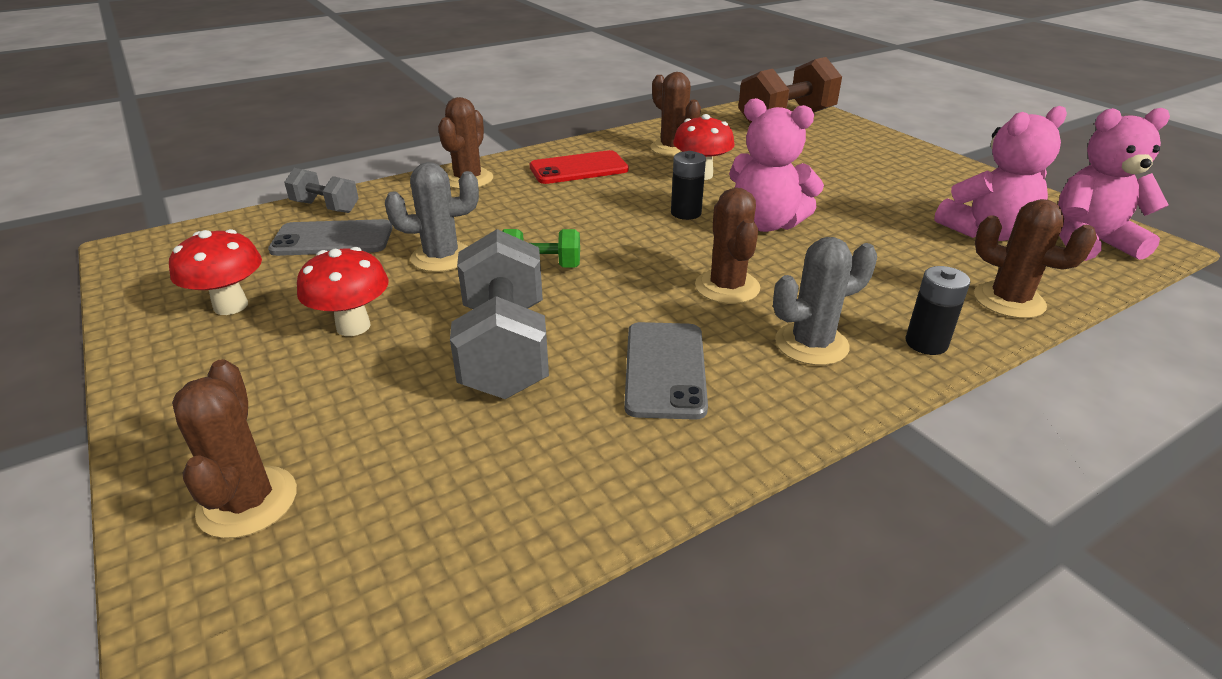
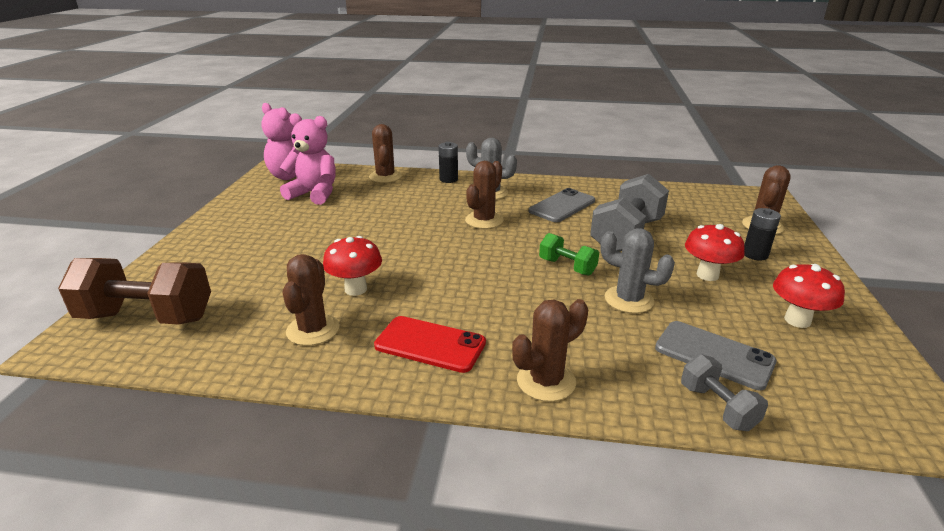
camera: 140 degrees left, 5 degrees down
black battery [671,151,706,220] -> black battery moved to [744,208,781,260]
pink teddy bear [729,98,824,232] -> none

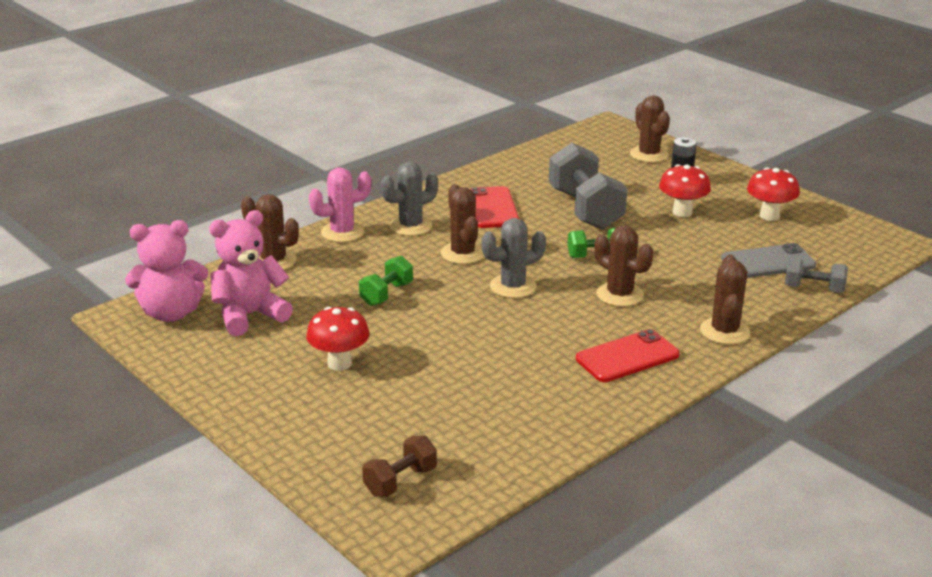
camera: 50 degrees left, 0 degrees up
brown dumbbell [58,258,211,325] -> brown dumbbell [362,436,437,497], size x0.53
brown cactus [282,254,340,346] -> brown cactus moved to [594,225,653,307]
red mushroom [323,236,382,296] -> red mushroom moved to [306,307,370,371]
black battery [439,142,458,183] -> pink cactus [309,167,371,242]
grey phone [529,188,595,222] -> red phone [470,186,519,228]
grey cactus [600,228,675,313] -> grey cactus moved to [481,218,546,298]
none -> green dumbbell [359,256,413,306]

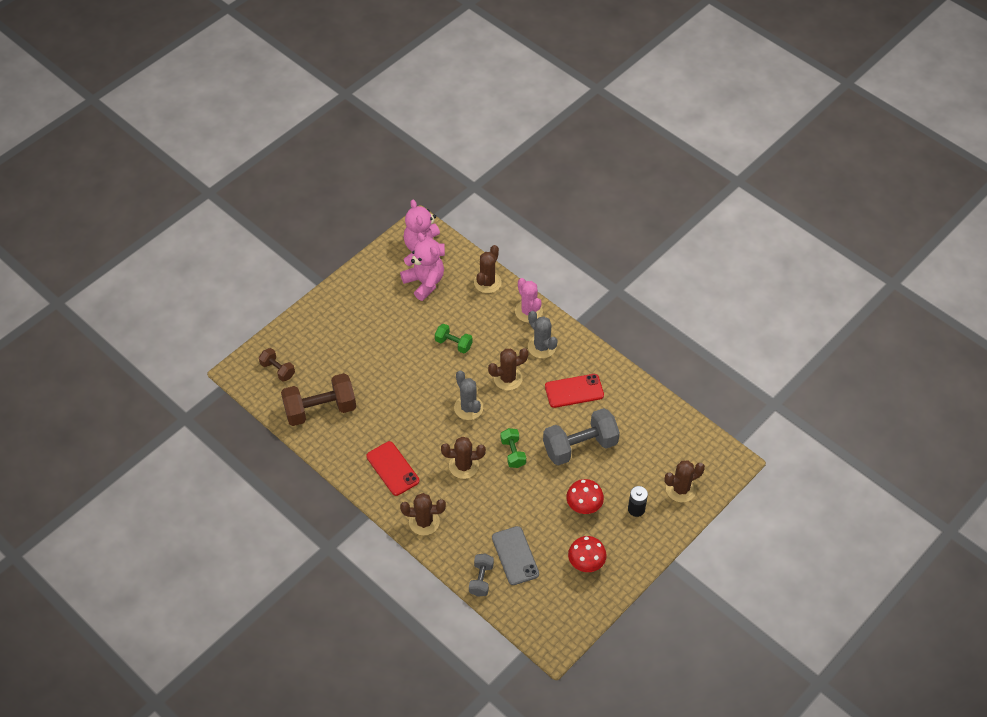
camera: 85 degrees right, 25 degrees up
red mushroom [306,307,370,371] -> none
brown cactus [594,225,653,307] -> brown cactus turned 45 degrees clockwise [441,436,486,479]
none -> brown dumbbell [281,373,356,426]

